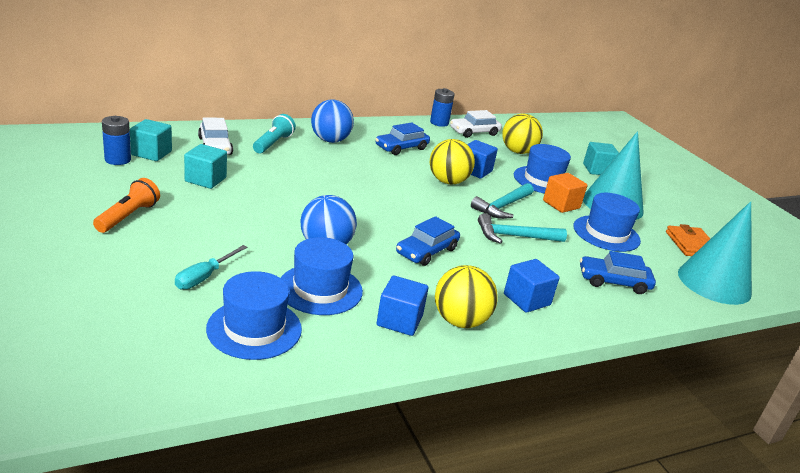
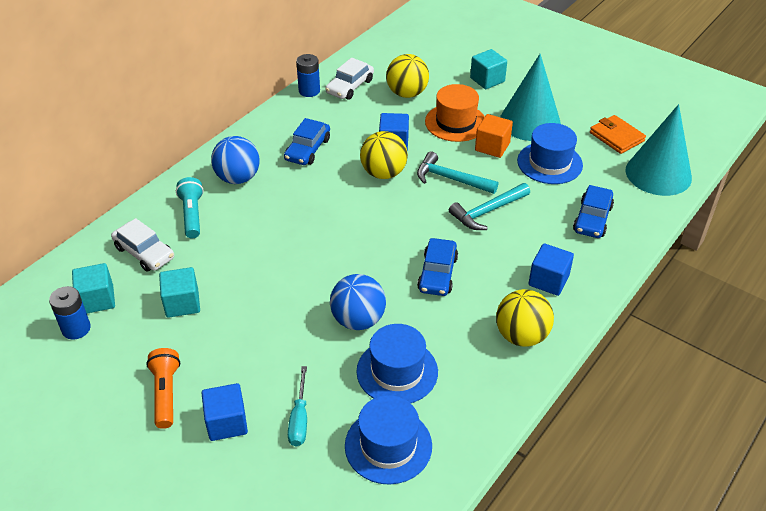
camera: 25 degrees left, 15 degrees up
blue cube [377,275,428,336] -> blue cube moved to [201,383,248,441]
turquoise hammer [471,183,533,219] -> turquoise hammer turned 105 degrees clockwise [417,151,498,194]
blue hat [514,144,571,194] -> orange hat [425,84,485,142]
blue car [580,251,656,294] -> blue car turned 45 degrees counterclockwise [573,185,614,238]

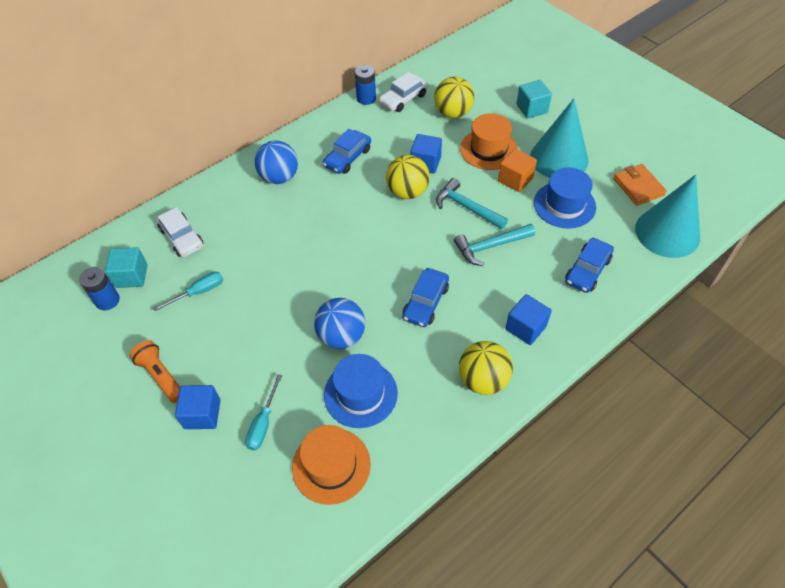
camera: 15 degrees right, 10 degrees up
orange flashlight [146,348,180,429] -> orange flashlight turned 45 degrees counterclockwise [130,340,180,403]
turquoise cube [159,267,200,318] -> turquoise screwdriver [153,271,223,312]
turquoise flashlight [176,177,204,238] -> none
blue hat [345,395,432,485] -> orange hat [292,425,371,505]

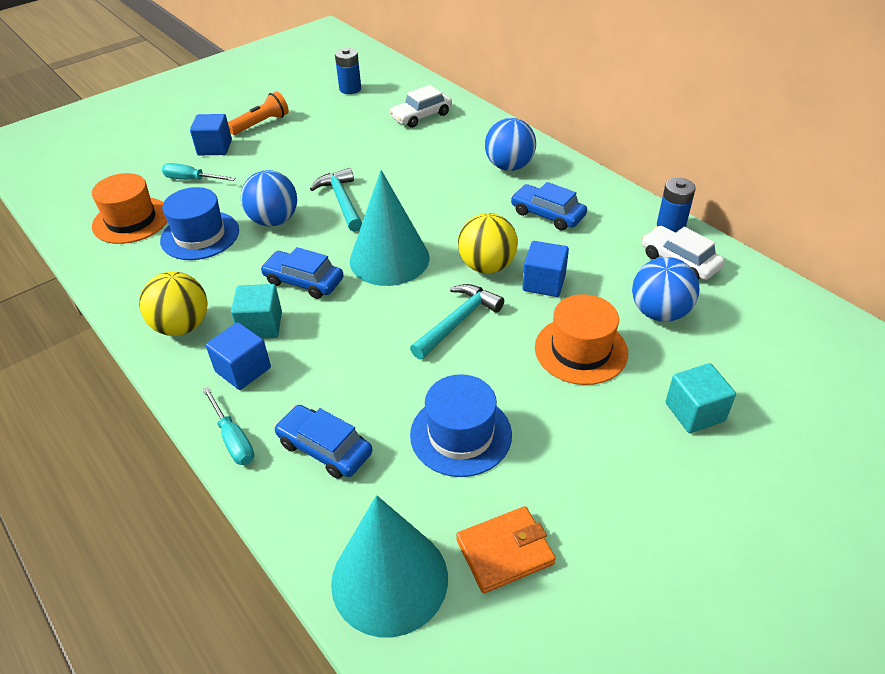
camera: 90 degrees right, 10 degrees down
turquoise cube [105,247,148,288] -> turquoise cube moved to [231,284,282,338]
turquoise screwdriver [153,271,223,312] -> turquoise screwdriver moved to [202,387,254,465]
yellow ball [434,77,474,118] -> blue ball [632,257,699,322]
turquoise hammer [454,224,535,266] -> turquoise hammer moved to [310,168,362,232]
orange cube [498,149,537,192] -> none
turquoise cone [530,99,589,178] -> turquoise cone moved to [350,170,430,286]

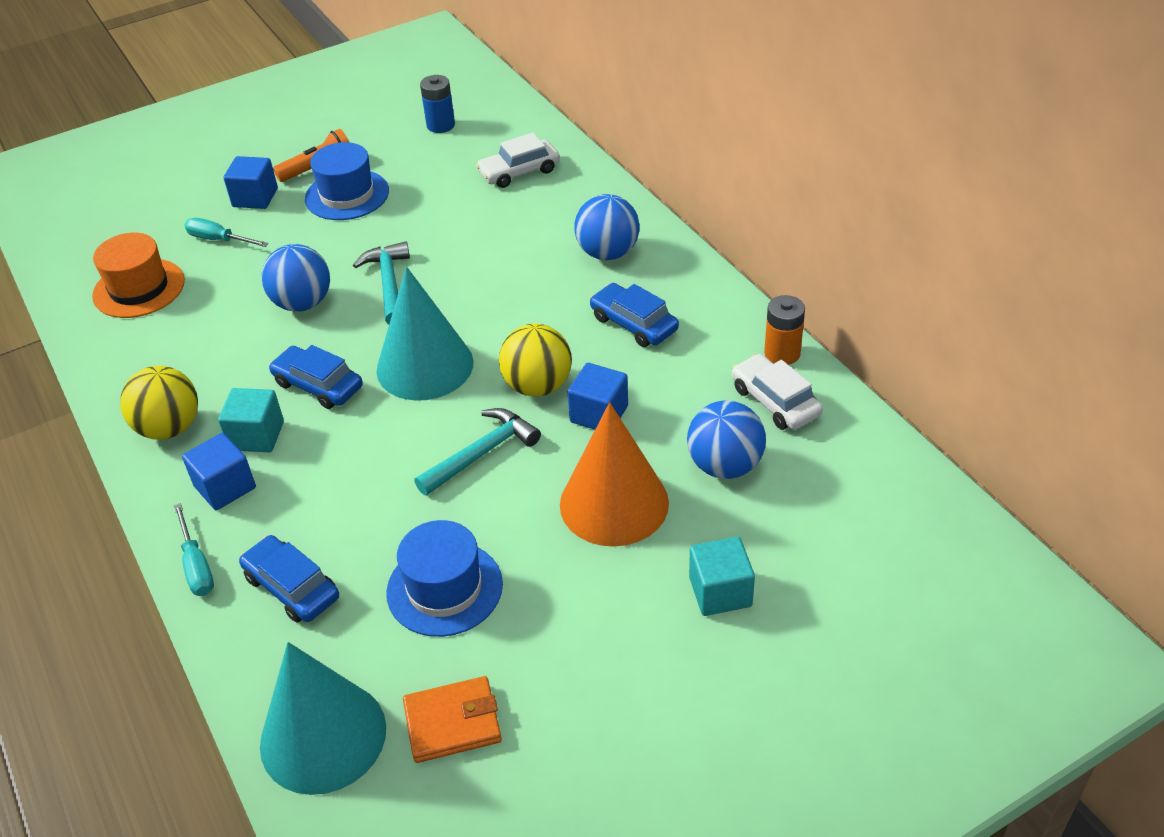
camera: 10 degrees right, 0 degrees up
blue hat [160,187,239,260] -> blue hat moved to [305,142,389,220]
orange hat [535,294,628,385] -> orange cone [560,402,669,547]
blue battery [657,178,696,233] -> orange battery [764,295,805,365]

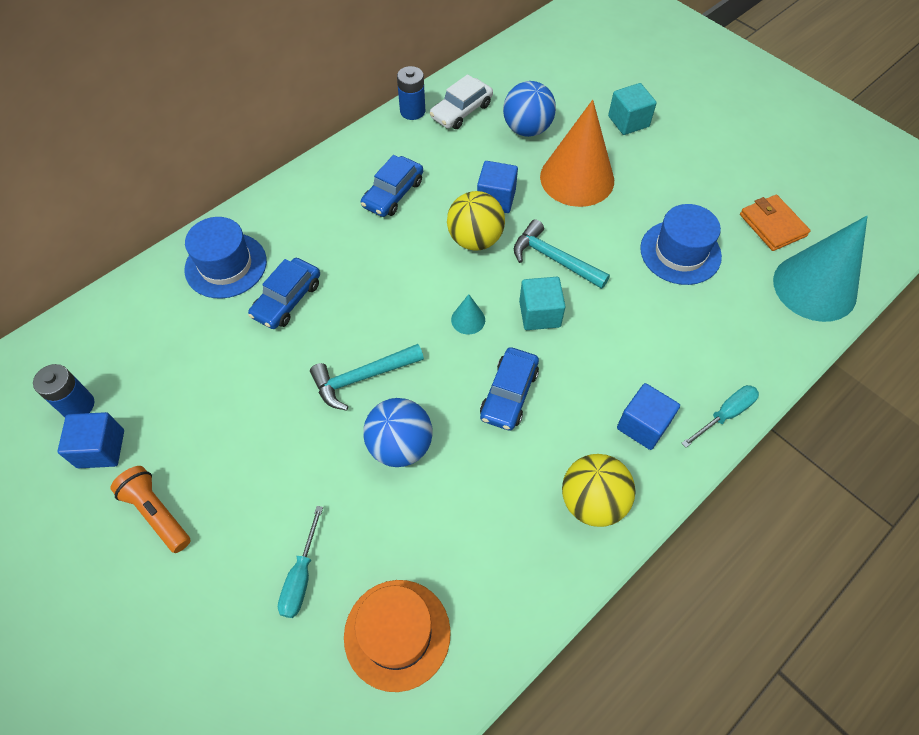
camera: 105 degrees left, 15 degrees up
turquoise cube [218,388,284,452] -> turquoise cube moved to [519,277,566,330]
blue cube [224,156,278,209] -> blue cube moved to [58,412,124,468]
blue car [239,535,339,623] -> blue car moved to [248,258,320,329]
blue hat [305,142,389,220] -> blue hat moved to [184,217,267,299]
turquoise cone [376,267,474,401] -> turquoise cone [451,294,485,334], size x0.41
white car [476,133,560,188] -> none
blue ball [574,194,640,260] -> none
orange battery [764,295,805,365] -> blue battery [397,66,425,120]

